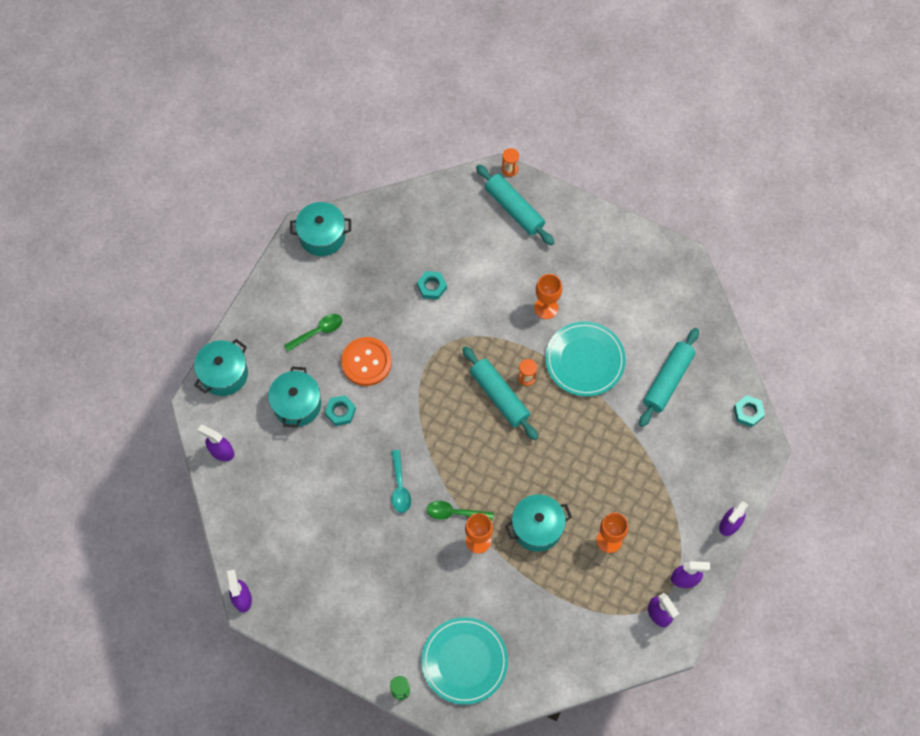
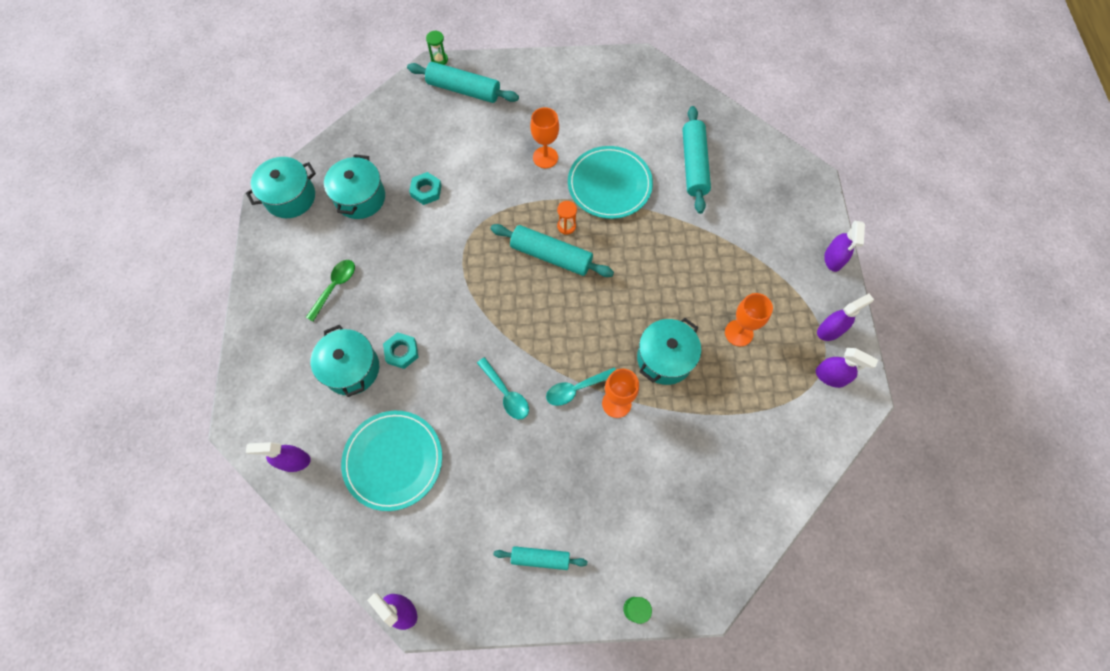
camera: 30 degrees left, 0 degrees up
turquoise pot [194,339,248,396] -> turquoise pot moved to [324,154,385,219]
orange button [341,337,392,386] -> none
turquoise plate [421,617,508,705] -> turquoise plate moved to [341,411,442,511]
green spoon [427,501,493,521] -> turquoise spoon [546,368,616,406]
orange hourglass [502,148,519,177] -> green hourglass [426,30,448,65]
turquoise nut [734,395,765,427] -> none
none -> turquoise rolling pin [494,546,587,570]

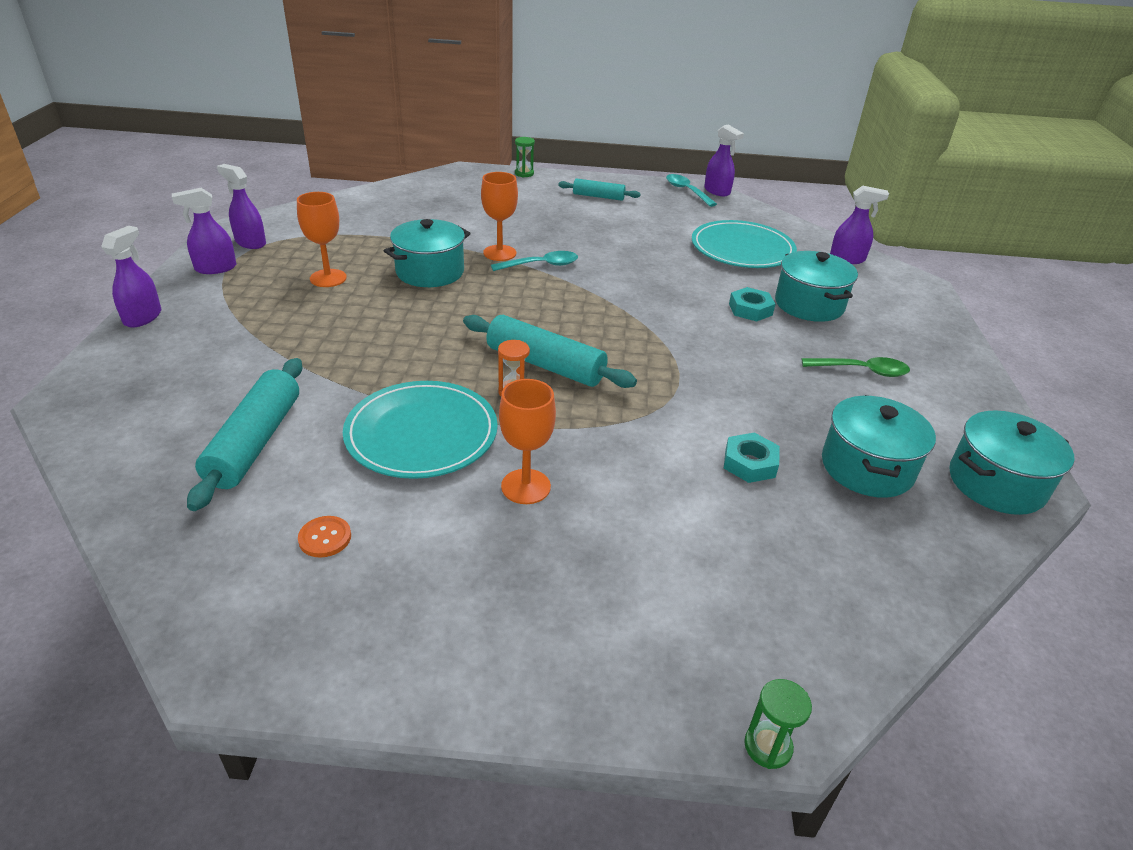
camera: 175 degrees left, 30 degrees down
green spoon [306,260,355,322] -> green spoon turned 120 degrees counterclockwise [802,357,910,377]
turquoise rolling pin [407,62,519,103] -> none
turquoise spoon [477,357,529,419] -> turquoise spoon moved to [666,174,717,207]
none -> orange button [298,516,351,558]

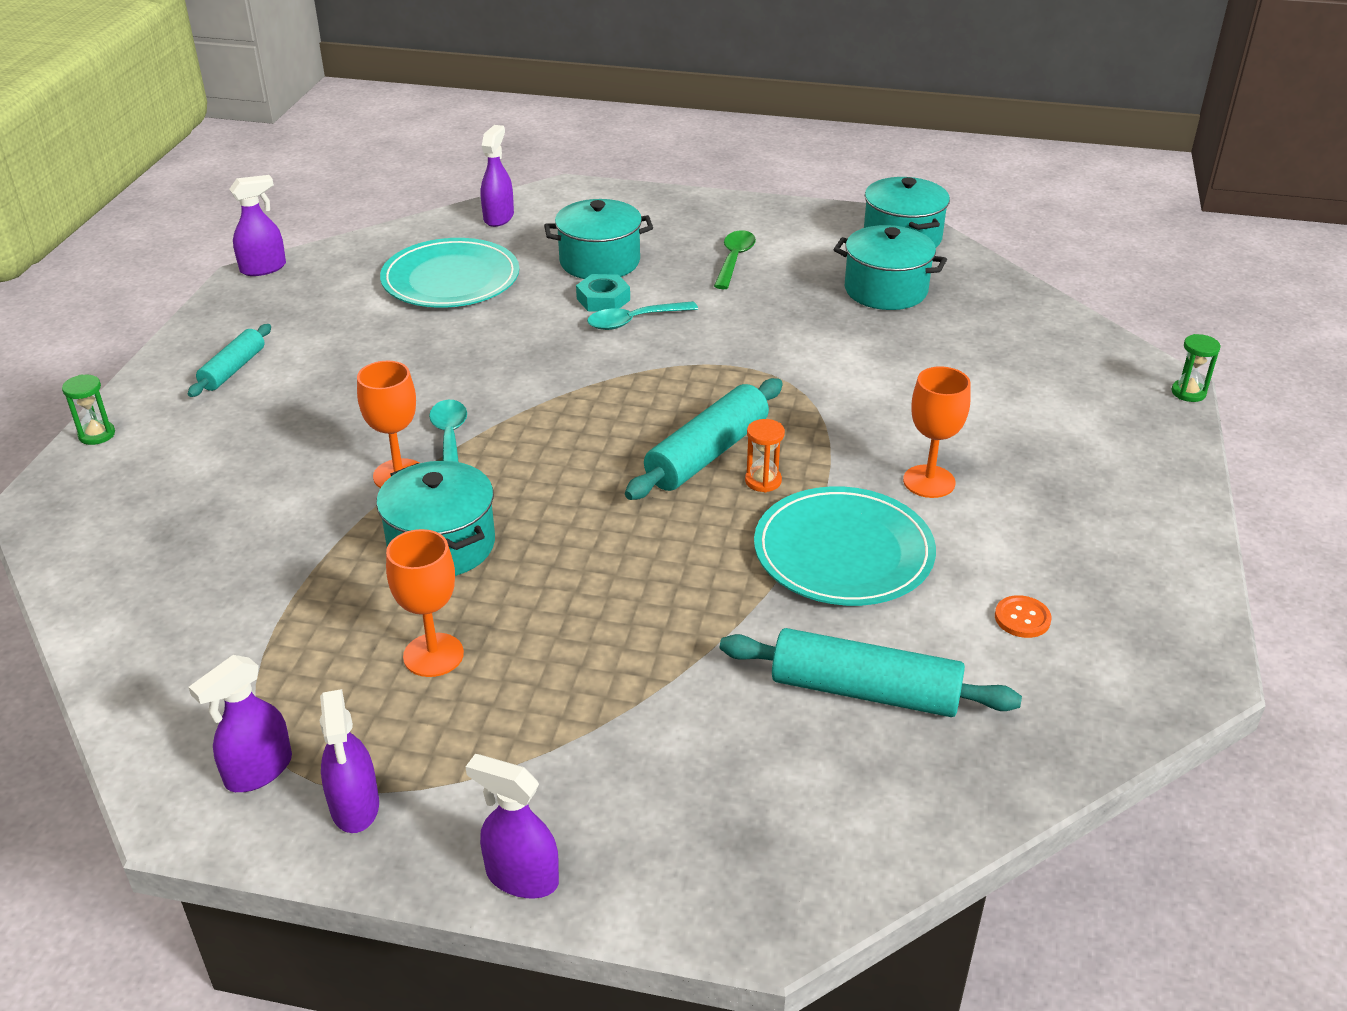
camera: 80 degrees left, 0 degrees up
turquoise spoon [666,174,717,207] -> turquoise spoon moved to [587,301,698,330]
turquoise nut [724,433,780,483] -> none

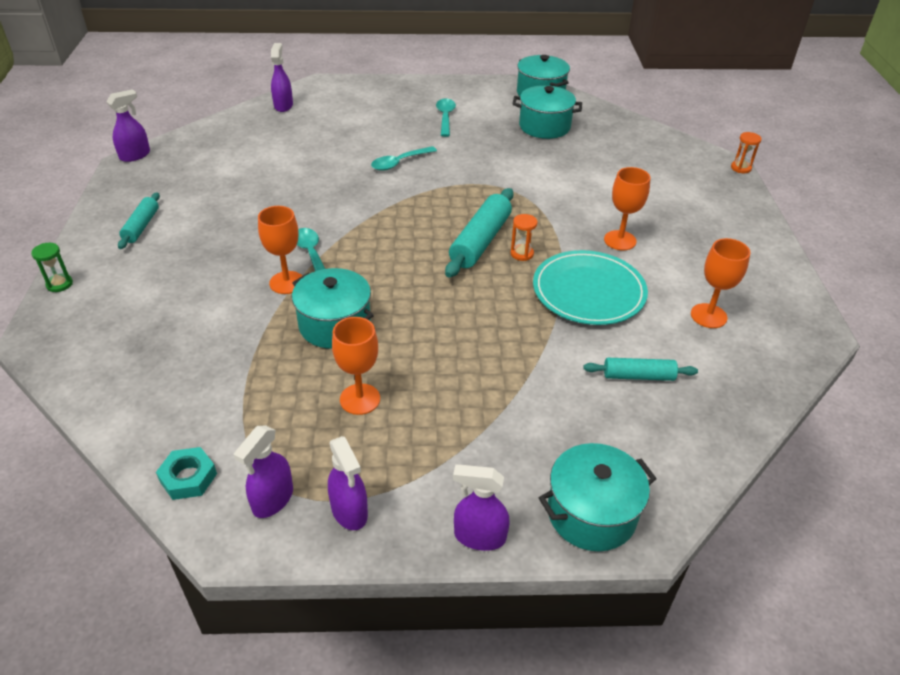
camera: 15 degrees left, 5 degrees up
turquoise plate [380,238,519,308] -> none
turquoise pot [544,199,653,279] -> turquoise pot moved to [539,443,657,551]
turquoise nut [576,274,630,312] -> turquoise nut moved to [156,447,217,500]
green spoon [714,230,756,289] -> turquoise spoon [436,98,456,137]
turquoise rolling pin [720,628,1022,717] -> turquoise rolling pin [583,358,698,381], size x0.60
orange button [995,595,1051,638] -> orange goblet [691,238,751,328]
green hourglass [1171,334,1221,402] -> orange hourglass [731,132,762,173]

